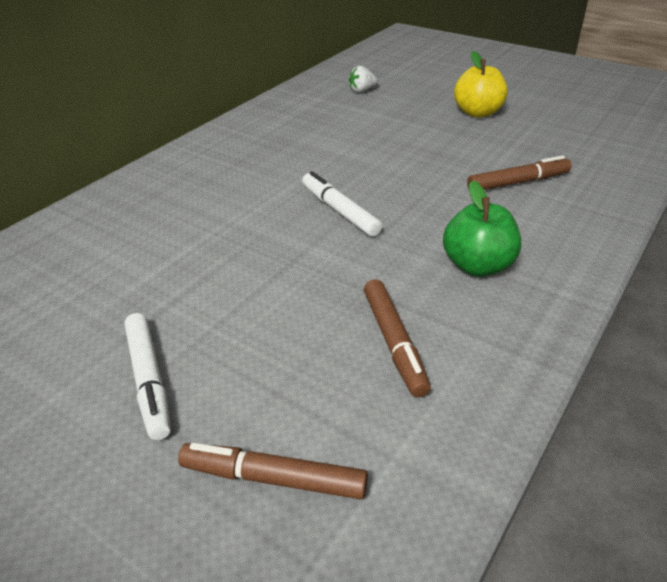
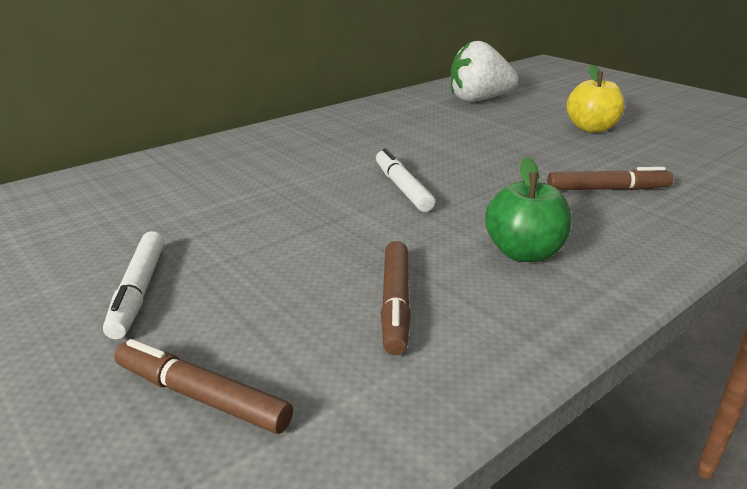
camera: 15 degrees right, 10 degrees down
white strawberry [349,66,378,93] -> white strawberry [450,41,518,102], size x2.28

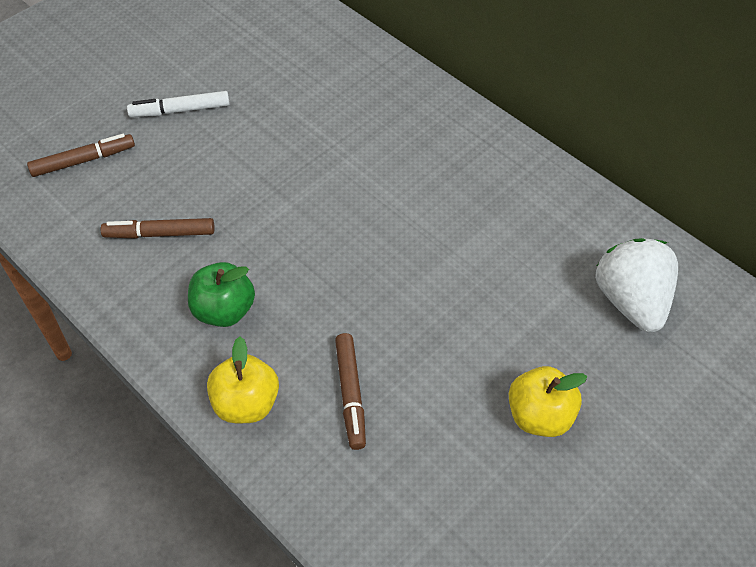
camera: 85 degrees right, 25 degrees up
brown marker [114,339,293,434] -> brown marker turned 45 degrees clockwise [27,134,135,177]
white marker [376,148,435,212] -> none
none -> yellow apple [207,337,279,423]

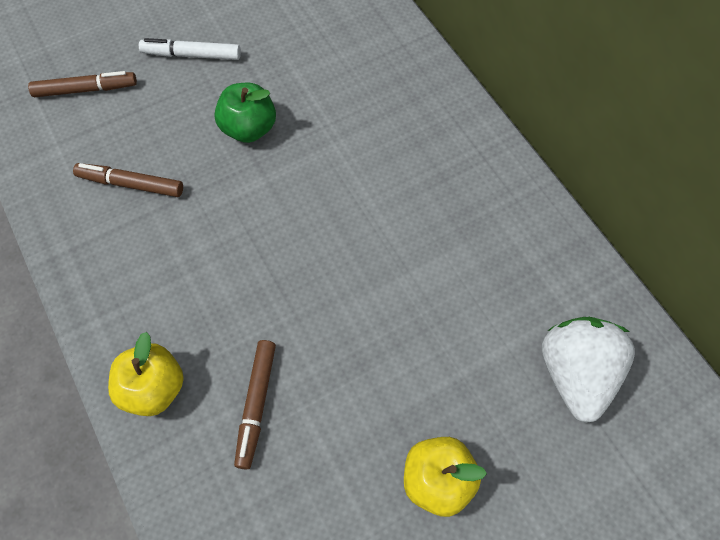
camera: 15 degrees right, 10 degrees up
green apple [188,262,255,327] -> green apple moved to [214,83,276,143]

